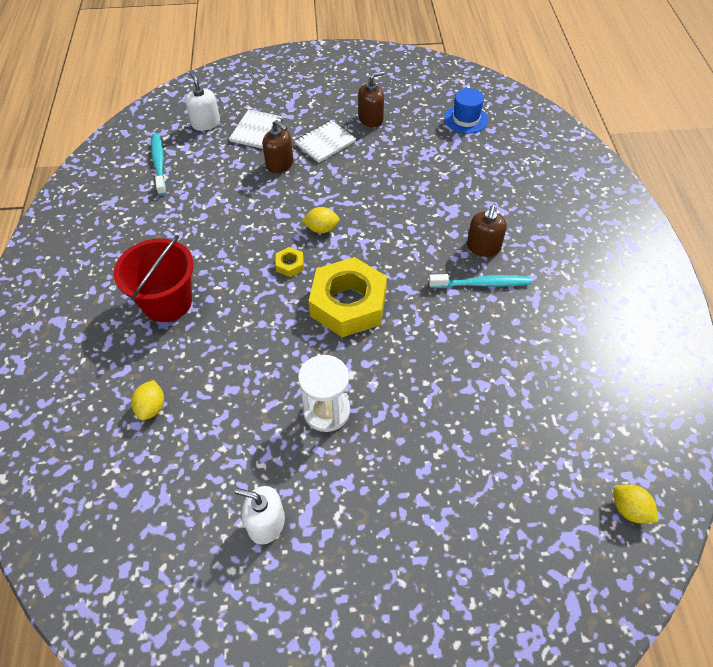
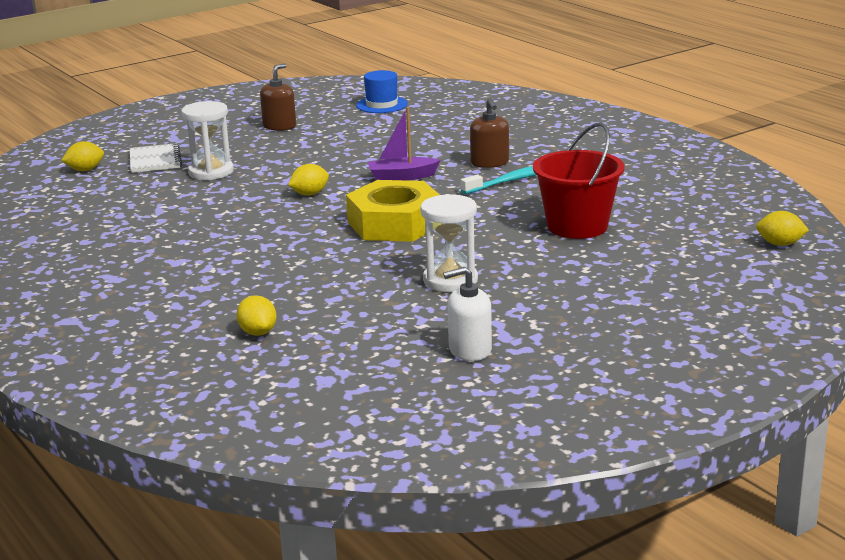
camera: 30 degrees left, 30 degrees down
red bucket [113,235,194,322] -> red bucket moved to [533,122,625,239]
turquoise toothbrush [151,133,166,195] -> none
white soap dispenser [185,72,220,131] -> yellow lemon [61,141,104,171]
brown soap dispenser [262,120,293,173] -> white hourglass [181,101,234,180]
yellow nut [275,247,304,277] -> none
white notebook [294,120,356,163] -> none
none -> purple boat [368,107,441,181]

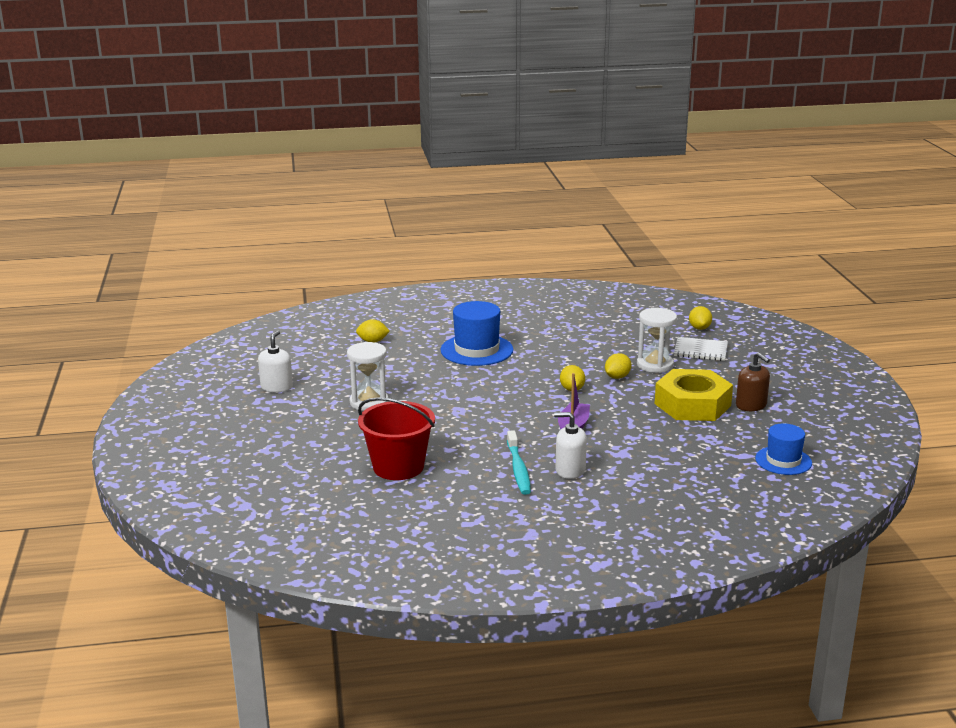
camera: 115 degrees right, 0 degrees up
yellow nut [346,180,440,242] -> yellow nut moved to [655,369,733,421]
brown soap dispenser [470,98,509,168] -> white soap dispenser [554,412,587,479]
yellow lemon [756,211,809,246] -> yellow lemon moved to [605,353,631,379]
none -> blue hat [440,301,513,366]

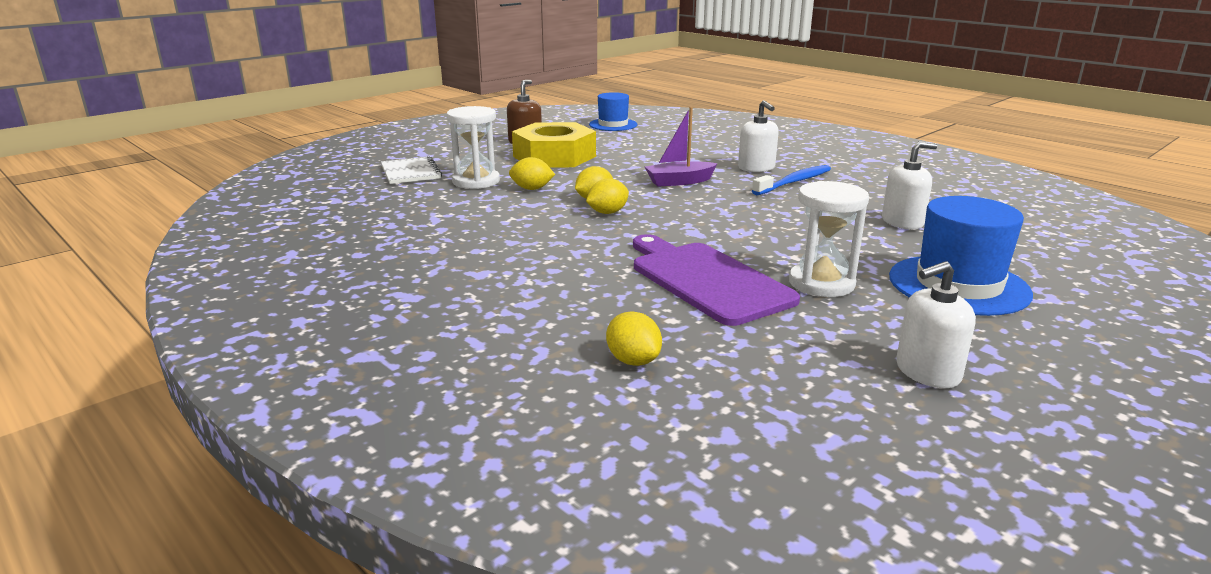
camera: 125 degrees left, 0 degrees up
red bucket [358,397,435,480] -> white soap dispenser [882,141,937,229]
blue hat [440,301,513,366] -> blue hat moved to [889,196,1033,316]
turquoise toothbrush [507,430,531,495] -> blue toothbrush [752,165,831,195]
yellow lemon [689,306,712,330] -> yellow lemon moved to [586,178,629,214]
none -> purple cutting board [633,234,800,326]

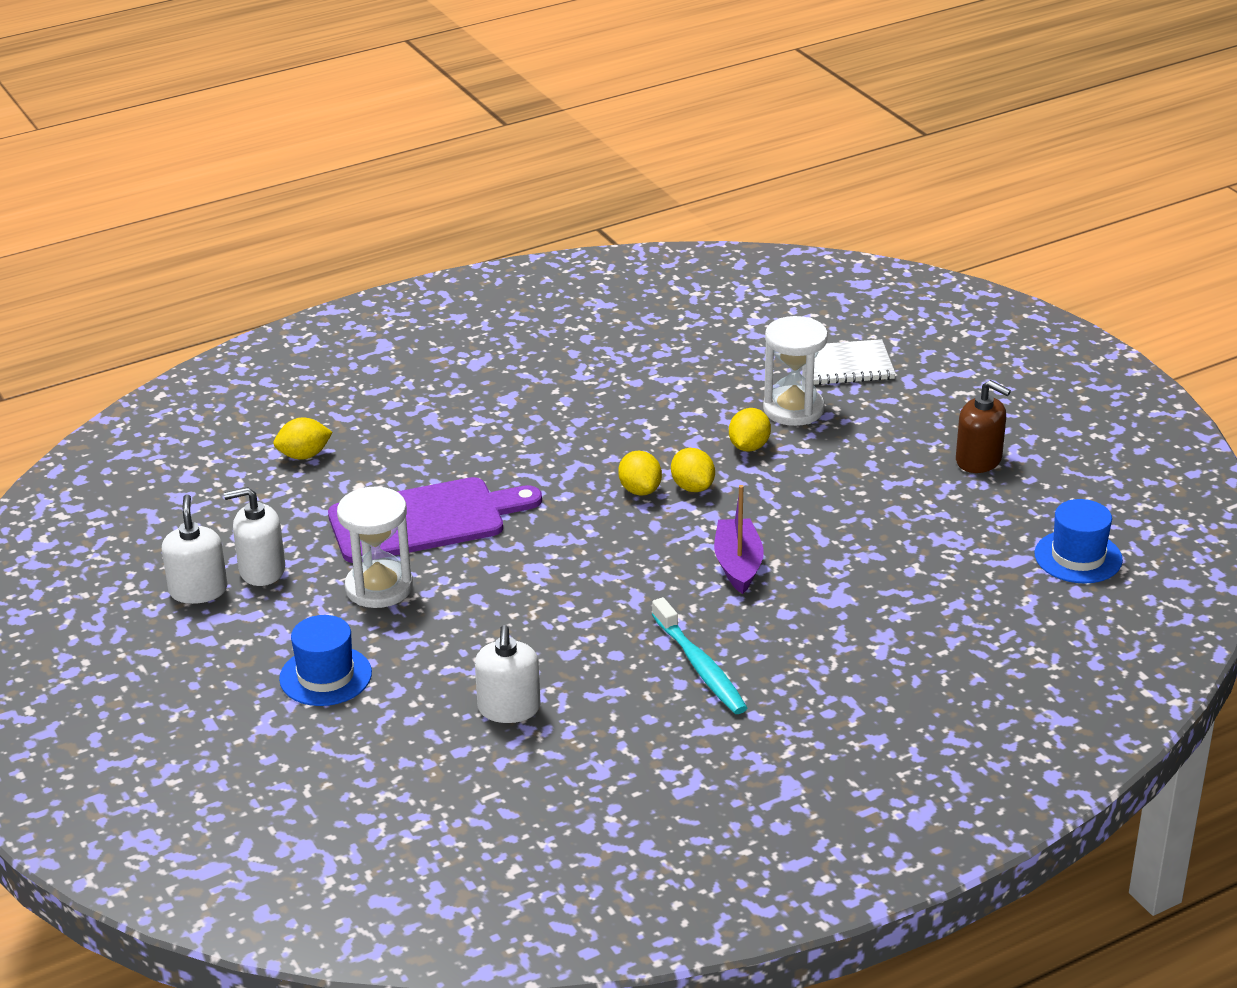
camera: 105 degrees right, 10 degrees up
yellow nut [512,122,596,167] -> none
white soap dispenser [738,100,779,172] -> white soap dispenser moved to [224,487,285,586]
blue toothbrush [752,165,831,195] -> turquoise toothbrush [652,597,747,714]
blue hat [889,196,1033,316] -> blue hat [279,615,372,706], size x0.64

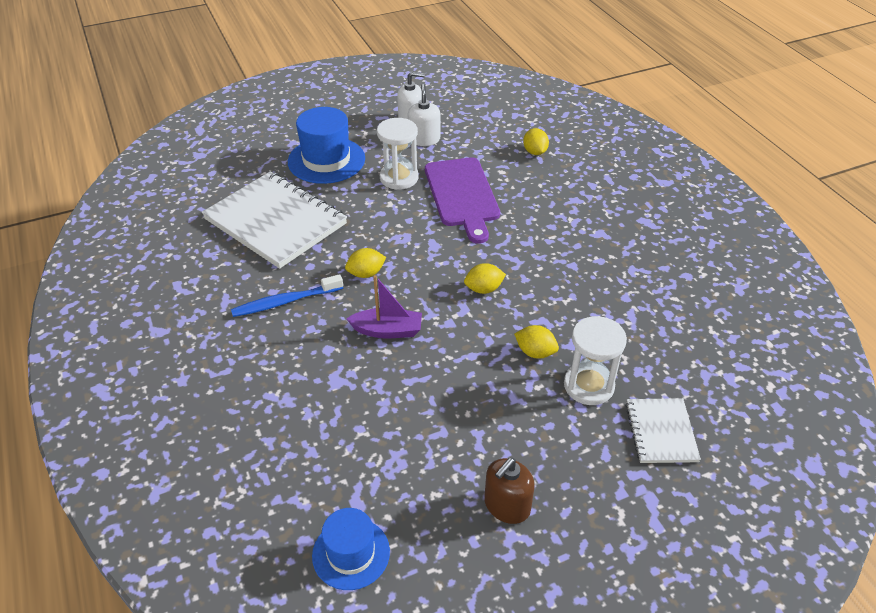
camera: 95 degrees right, 10 degrees up
blue hat [279,615,372,706] -> blue hat [288,107,365,184], size x1.57
white soap dispenser [475,625,541,723] -> white notebook [202,171,347,269]
turquoise toothbrush [652,597,747,714] -> blue toothbrush [231,274,343,317]
yellow lemon [671,448,715,492] -> yellow lemon moved to [345,248,386,278]

